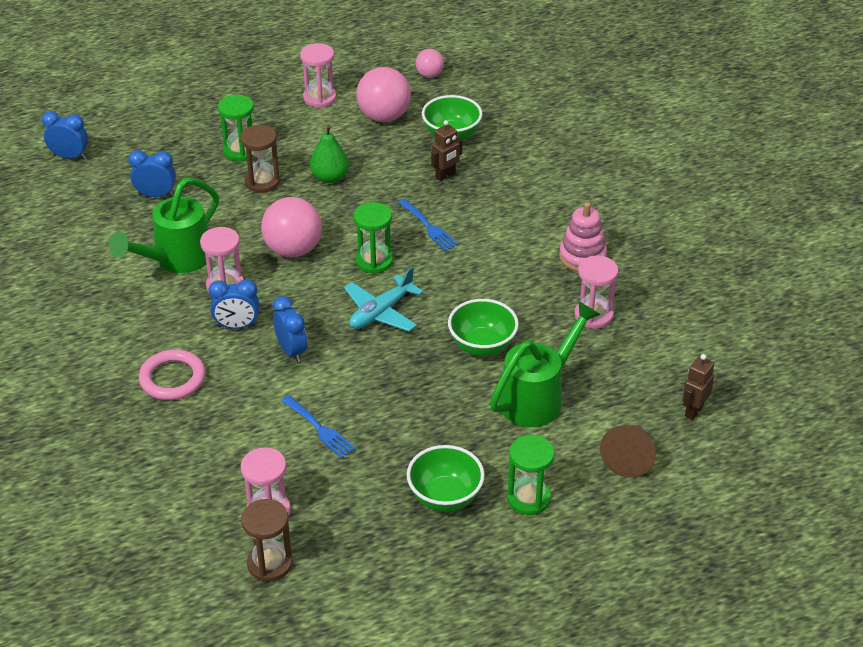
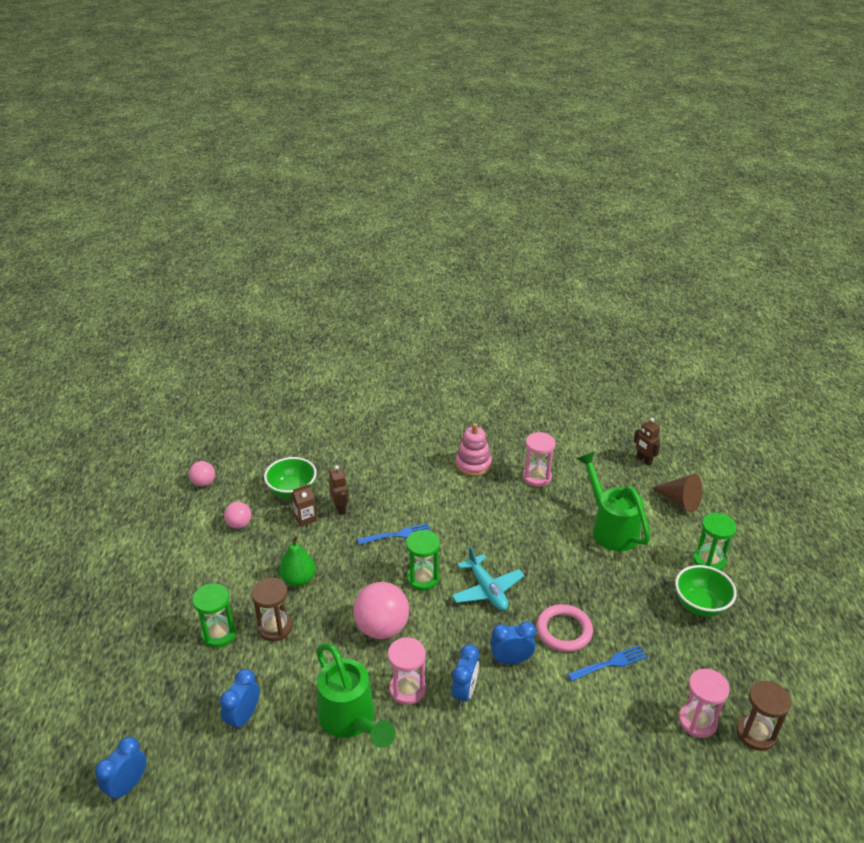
camera: 70 degrees left, 5 degrees down
pink ring [139,350,206,400] -> pink ring moved to [536,604,593,652]
pink hourglass [300,43,336,108] -> none
pink ball [356,67,411,122] -> pink ball [224,502,251,529], size x0.54
green bowl [448,299,519,356] -> none
none -> brown carton [291,484,317,527]

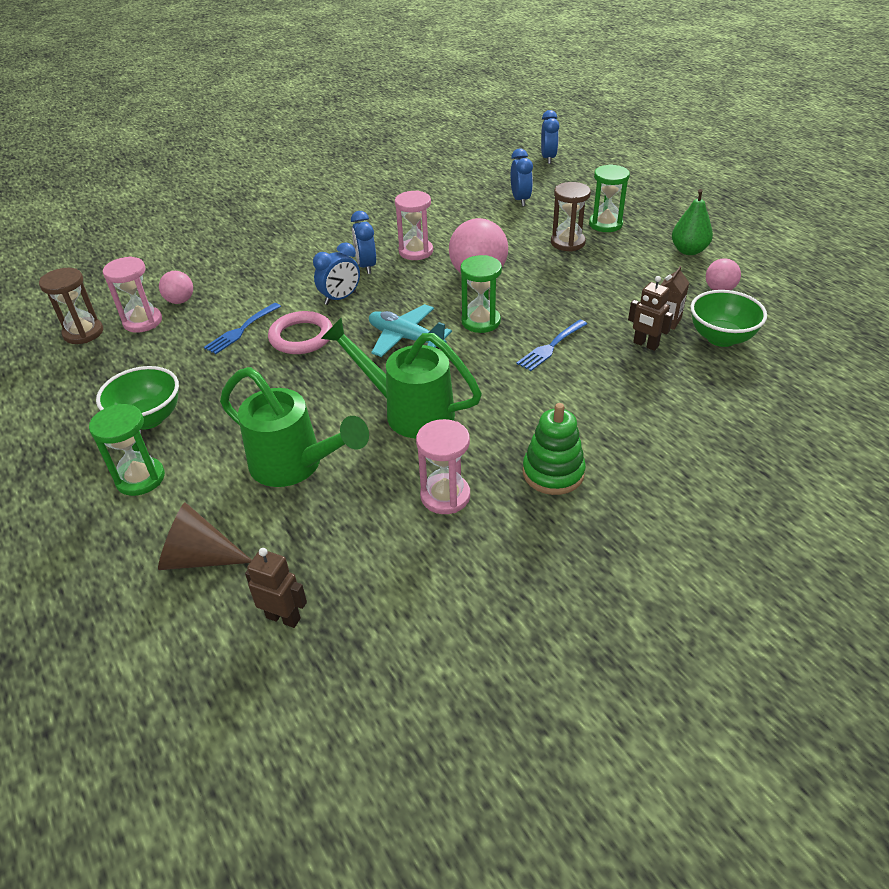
camera: 150 degrees right, 5 degrees up
pink ball [189,461,215,487] -> pink ball moved to [159,271,193,304]
green pear [279,535,316,587] -> green pear moved to [672,189,713,255]
green watering can [316,643,395,748] -> green watering can moved to [321,318,482,438]
pink stacking toy [456,423,492,476] -> green stacking toy [522,403,586,495]

